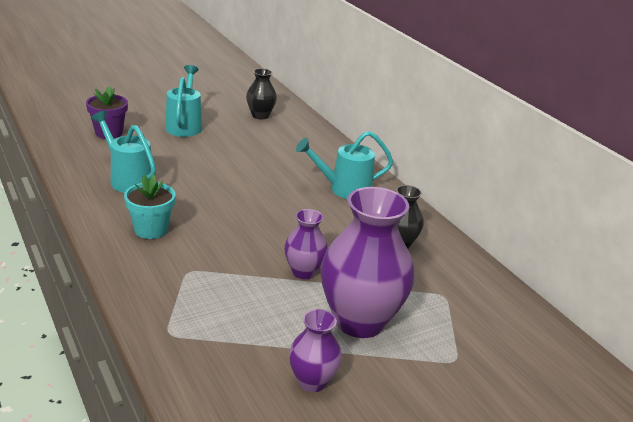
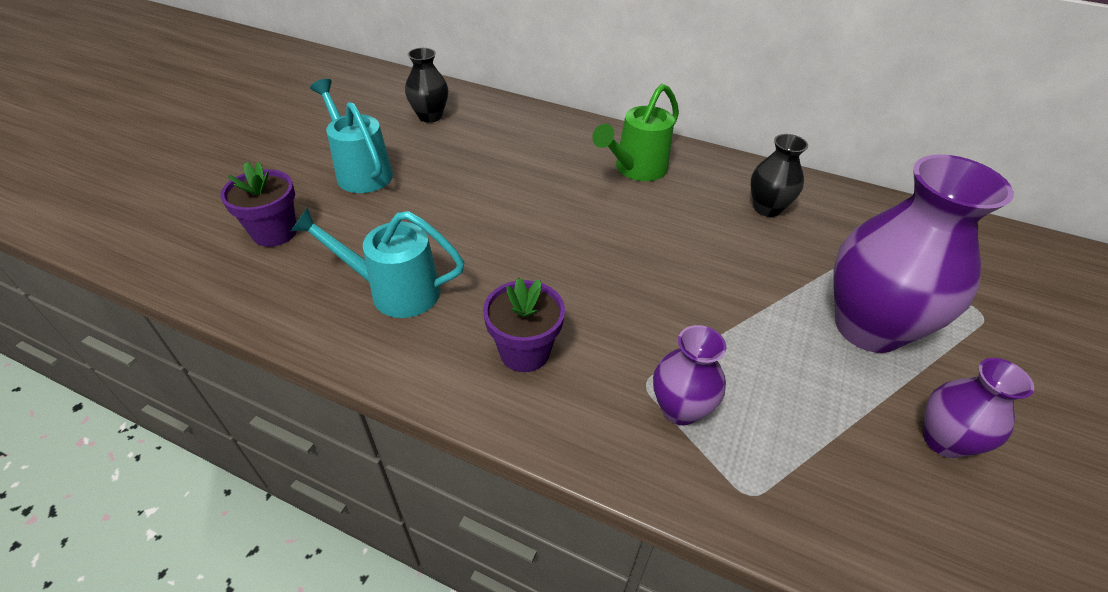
camera: 35 degrees left, 15 degrees up
turquoise flower pot [124,175,175,239] -> purple flower pot [483,278,565,372]
purple vase [284,209,328,279] -> purple vase moved to [653,325,726,425]
turquoise watering can [296,131,393,199] -> green watering can [592,84,679,181]

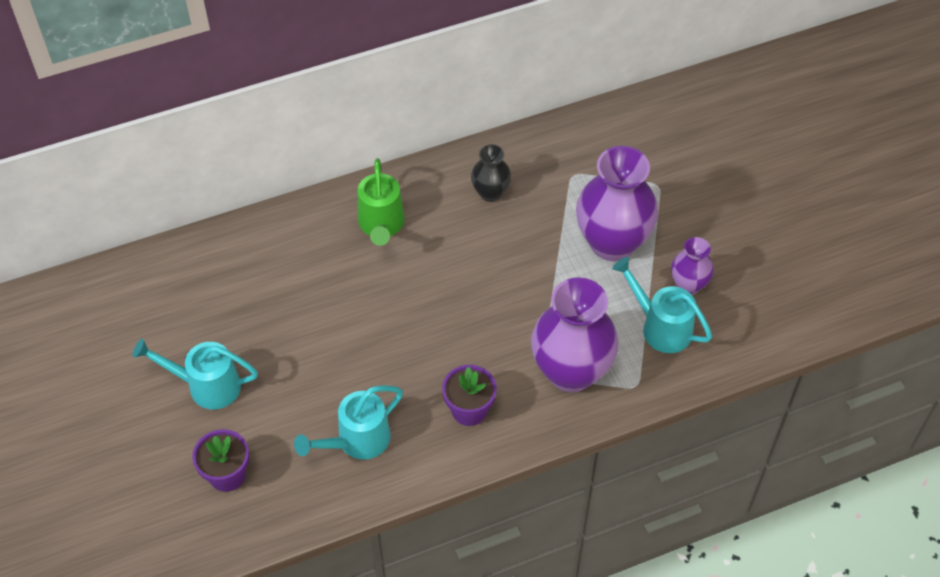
camera: 45 degrees left, 10 degrees up
black vase [405,48,448,123] -> none
purple vase [653,325,726,425] -> purple vase [531,277,619,393], size x1.94
none -> turquoise watering can [612,257,712,353]

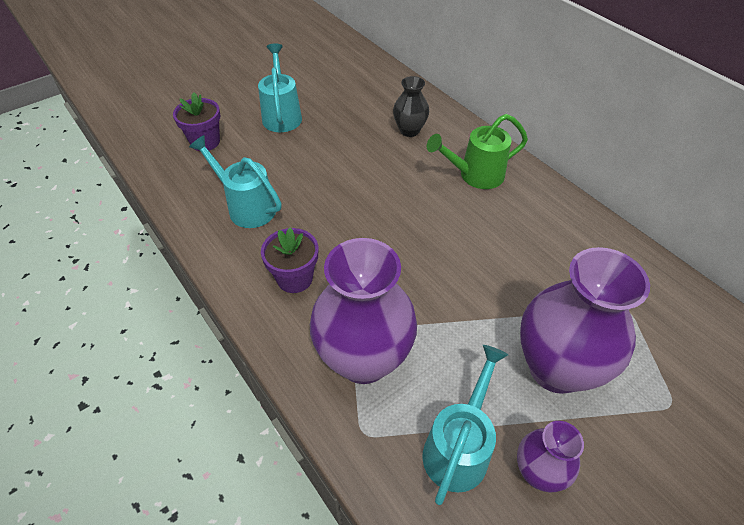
camera: 75 degrees right, 5 degrees down
black vase [471,144,511,202] -> black vase moved to [393,76,429,137]

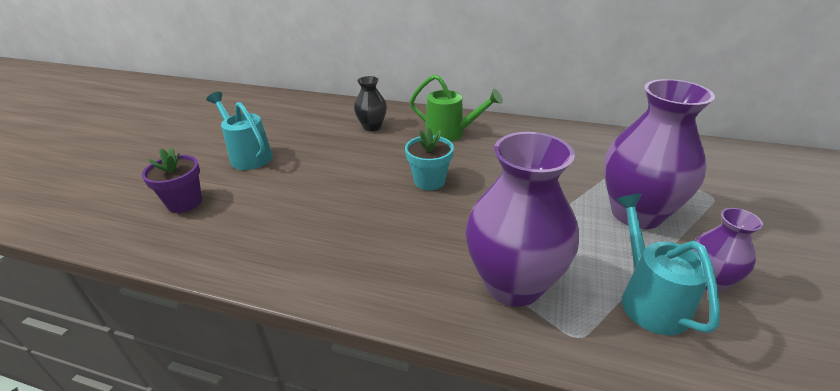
camera: 35 degrees left, 15 degrees down
turquoise watering can [189,135,282,228] -> none
purple flower pot [261,228,318,293] -> none
green watering can [427,114,528,189] -> green watering can turned 105 degrees counterclockwise [410,74,503,142]
none -> turquoise flower pot [405,127,454,190]

